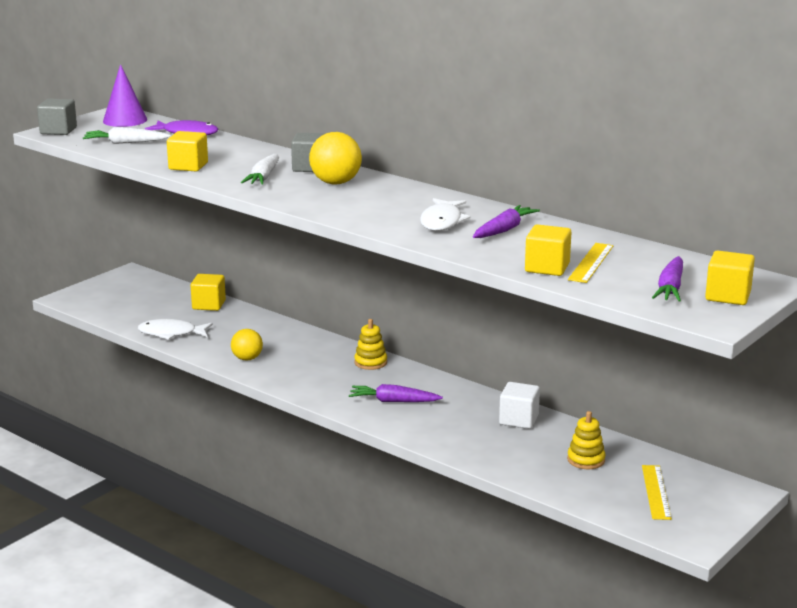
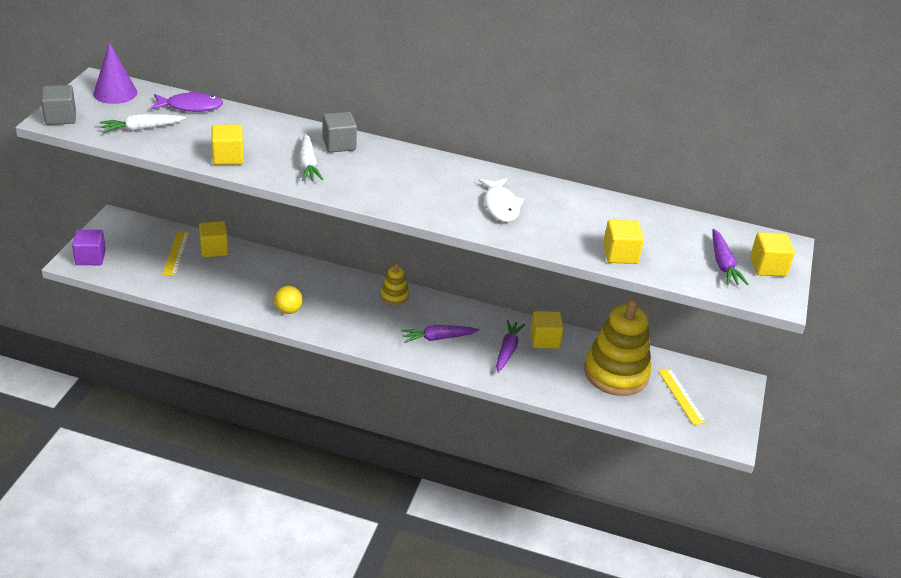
camera: 25 degrees left, 15 degrees up
white fish [138,319,213,340] -> none
yellow ball [309,132,362,185] -> none
purple carrot [473,205,540,238] -> purple carrot moved to [496,320,525,373]
white cube [499,382,540,429] -> yellow cube [531,311,564,349]
yellow stacking toy [567,411,606,469] -> yellow stacking toy [584,298,651,396], size x2.19
yellow ruler [568,243,614,283] -> yellow ruler moved to [162,231,190,276]
none -> purple cube [72,230,106,265]

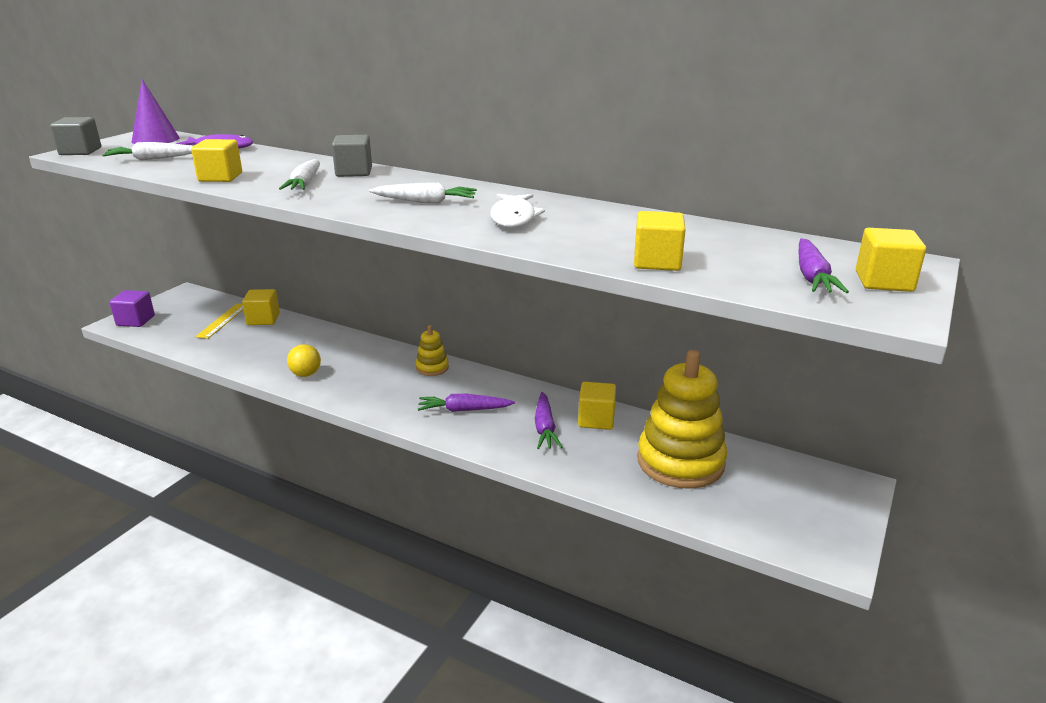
camera: 15 degrees right, 10 degrees down
purple carrot [496,320,525,373] -> purple carrot turned 150 degrees clockwise [535,392,563,449]
yellow ruler [658,369,706,425] -> none
none -> white carrot [369,182,477,204]

